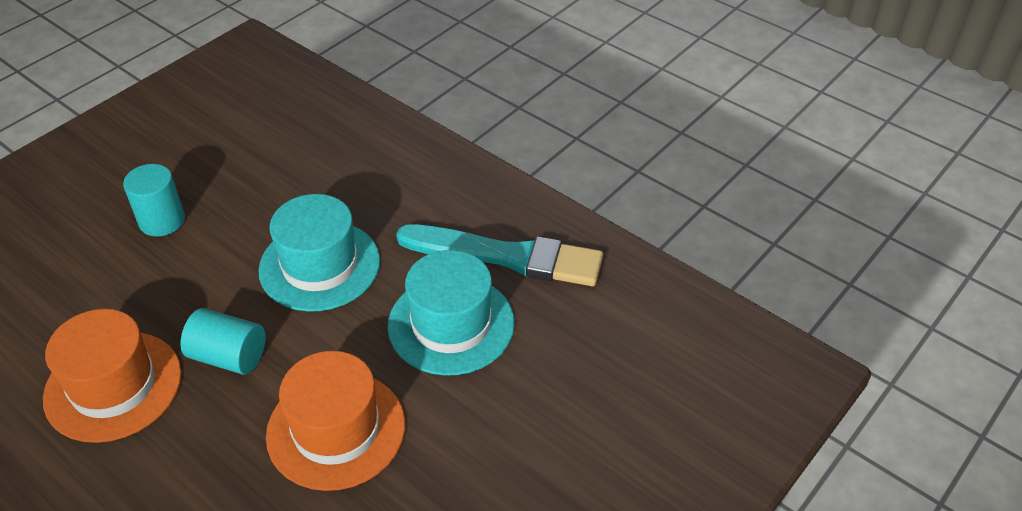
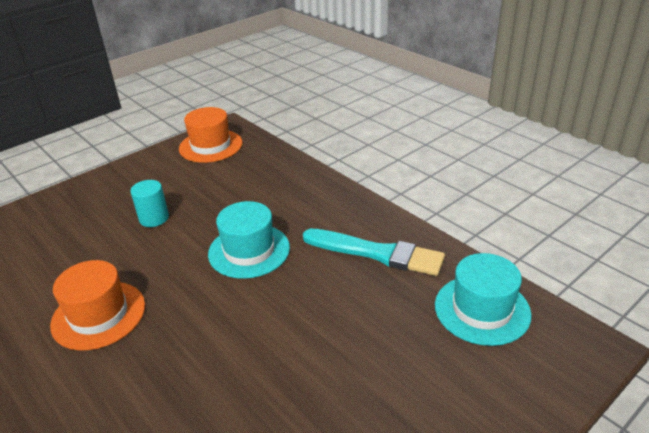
camera: 10 degrees right, 10 degrees down
turquoise cylinder [180,308,266,375] -> none
orange hat [266,351,405,491] -> orange hat moved to [179,107,242,163]
turquoise hat [387,250,515,376] -> turquoise hat moved to [435,253,532,346]

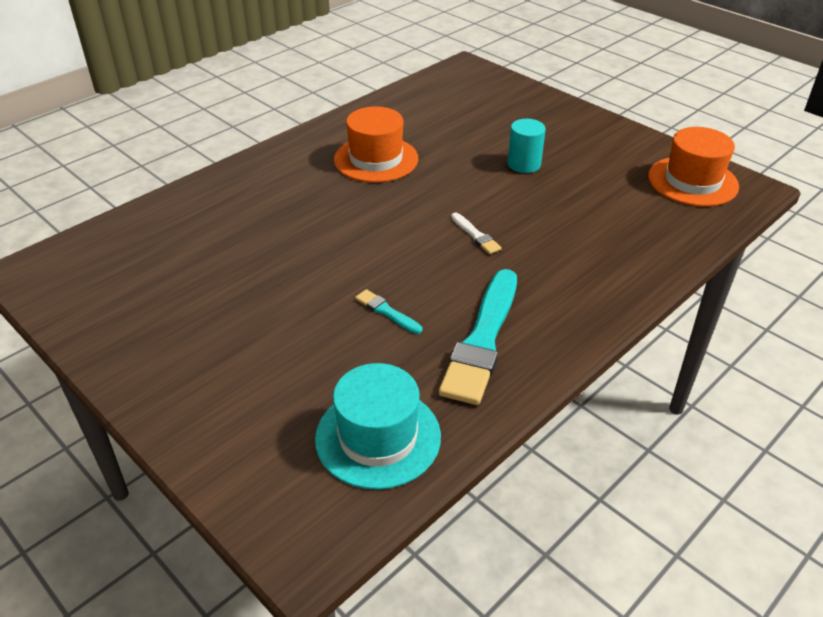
camera: 85 degrees right, 5 degrees up
turquoise hat [208,201,290,279] -> white brush [451,213,502,254]
none -> turquoise brush [355,289,422,334]

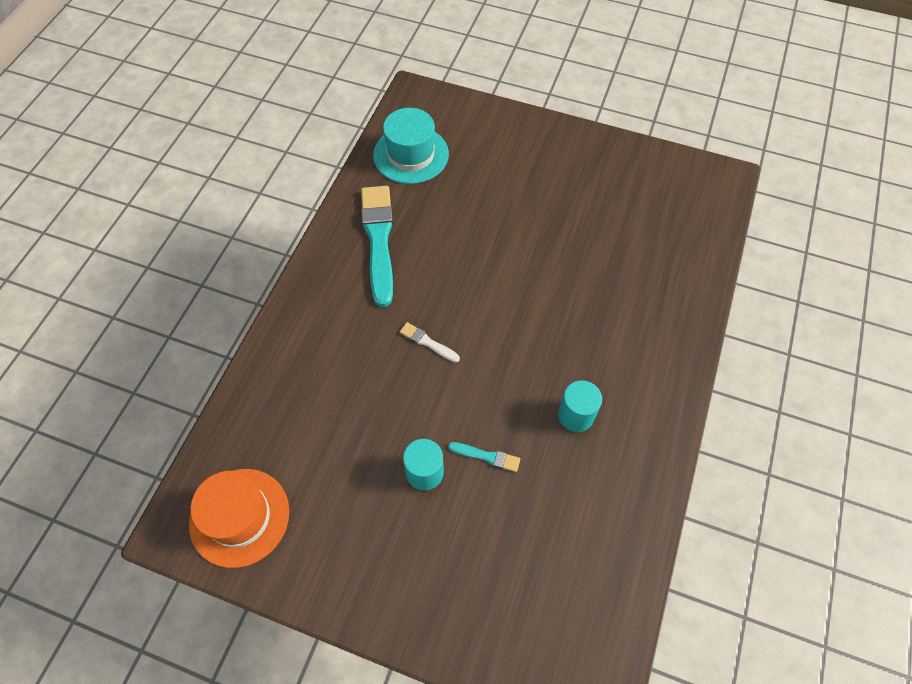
camera: 155 degrees right, 20 degrees up
orange hat [334,106,418,183] -> turquoise cylinder [558,380,602,432]
turquoise brush [355,289,422,334] -> turquoise brush moved to [448,442,520,472]

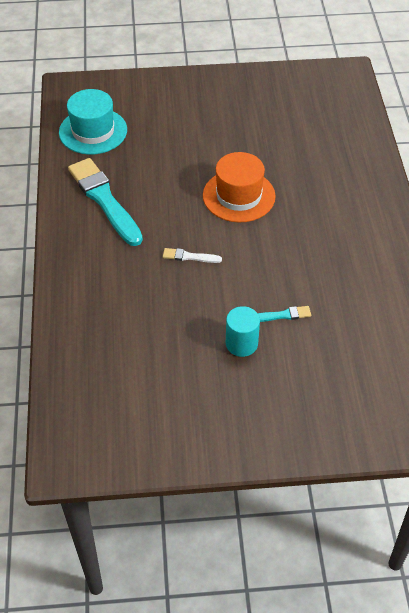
camera: 25 degrees left, 10 degrees down
orange hat [189,469,289,568] -> orange hat moved to [203,152,276,223]
turquoise cylinder [558,380,602,432] -> none

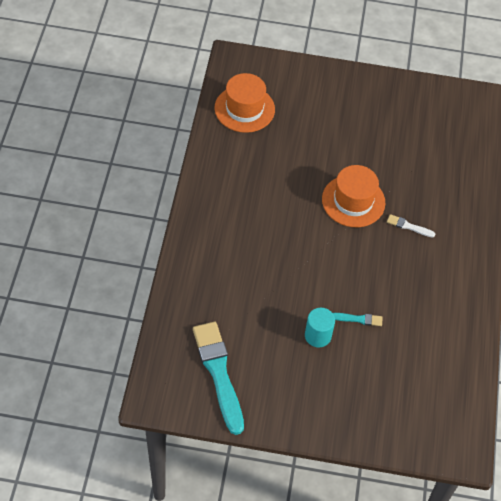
camera: 10 degrees right, 5 degrees up
turquoise hat [59,89,127,155] -> orange hat [214,73,275,133]
turquoise brush [68,158,143,246] -> turquoise brush moved to [193,322,244,435]
white brush [163,248,222,263] -> white brush moved to [387,214,435,237]

